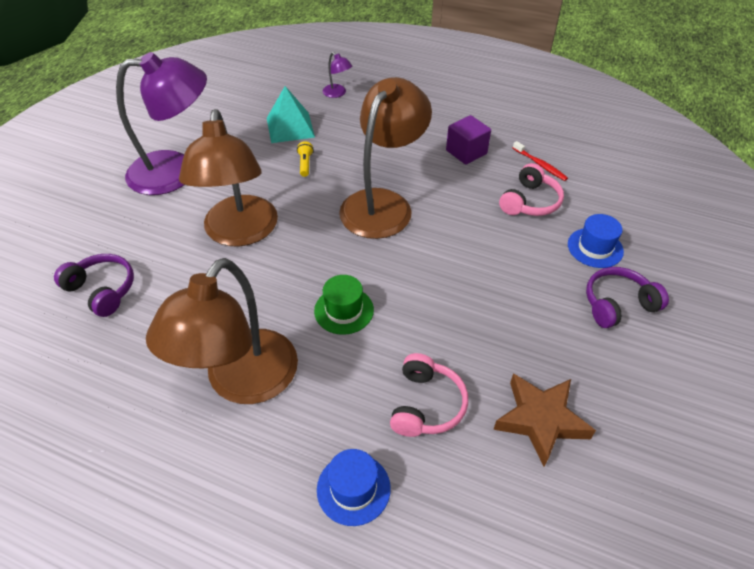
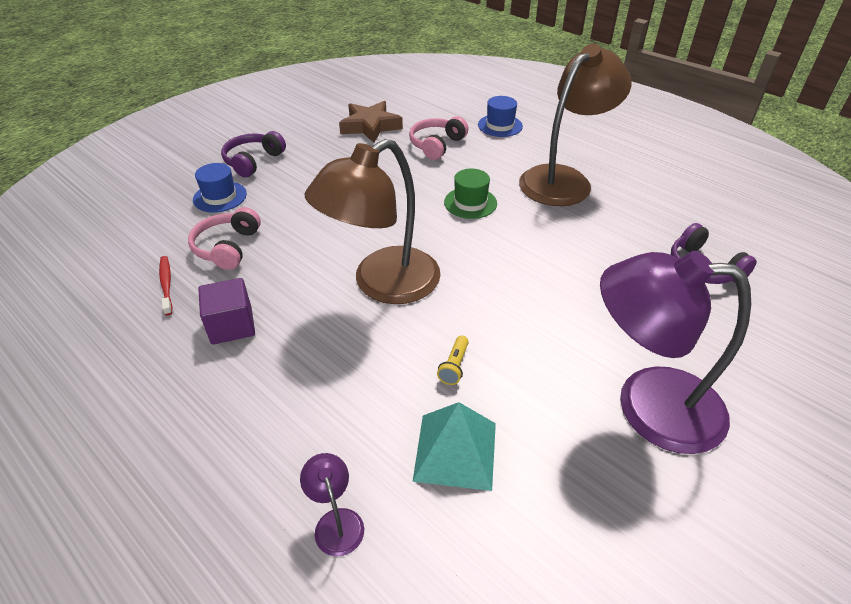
camera: 160 degrees left, 5 degrees down
brown lamp [179,109,278,246] -> none
pink headphones [499,163,564,216] -> pink headphones turned 45 degrees counterclockwise [188,207,261,270]
purple headphones [586,267,669,328] -> purple headphones turned 120 degrees clockwise [221,131,286,178]

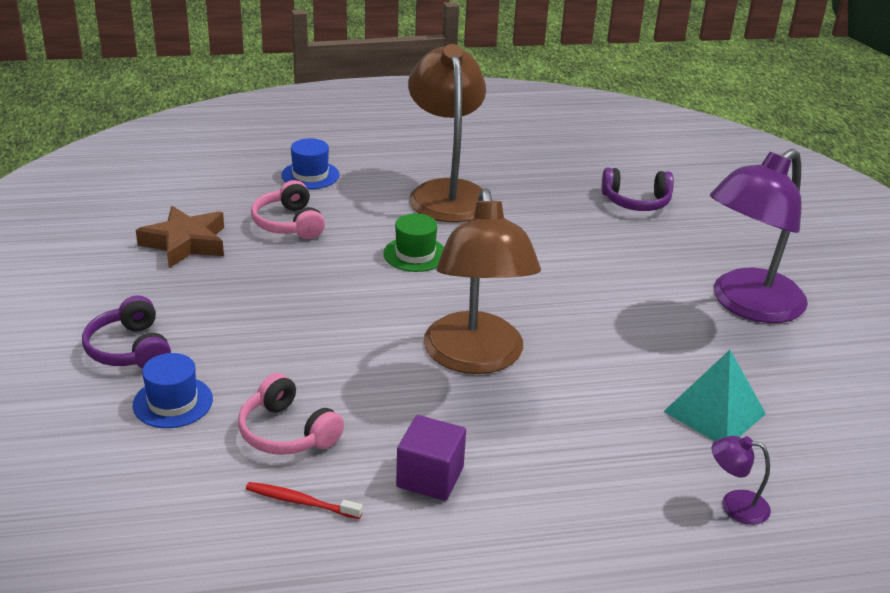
camera: 55 degrees left, 10 degrees down
yellow flashlight [437,336,469,385] -> none

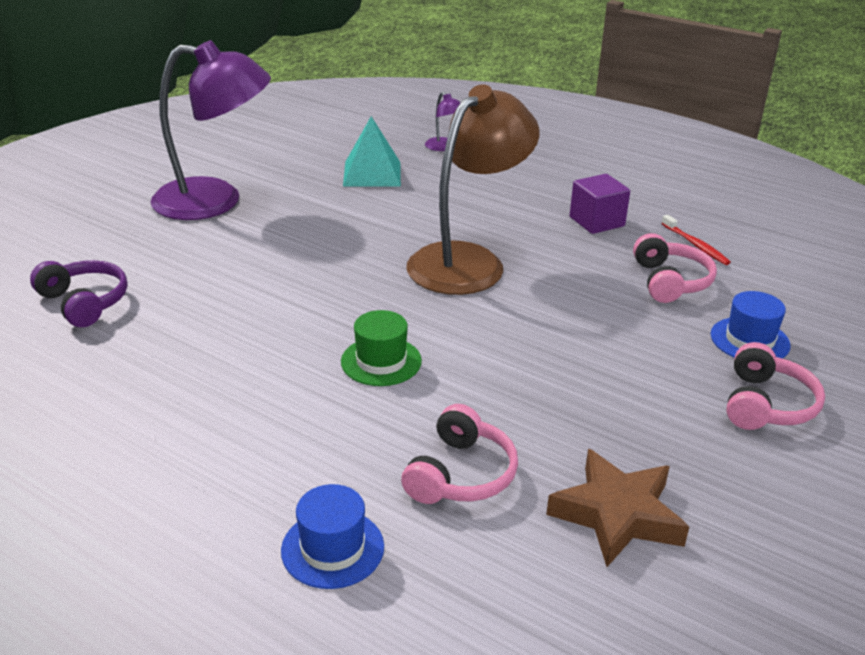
camera: 135 degrees left, 0 degrees up
purple headphones [82,295,171,369] -> pink headphones [726,342,825,430]
brown lamp [408,44,486,222] -> none

